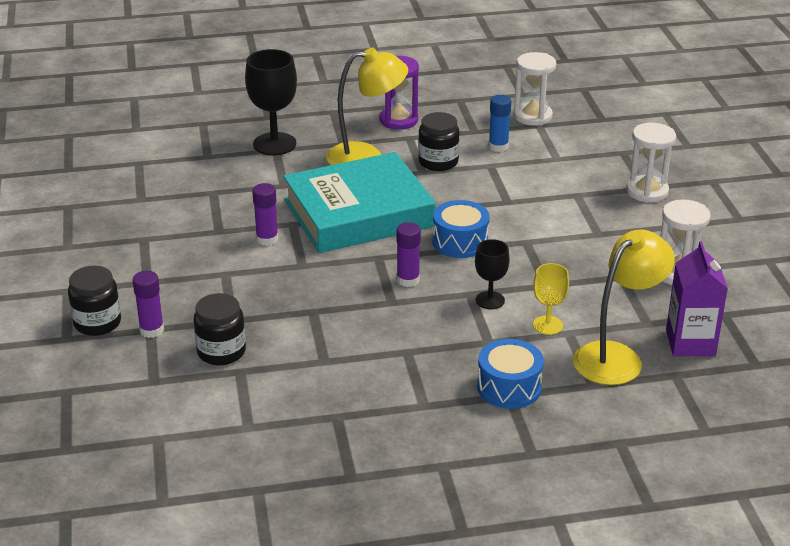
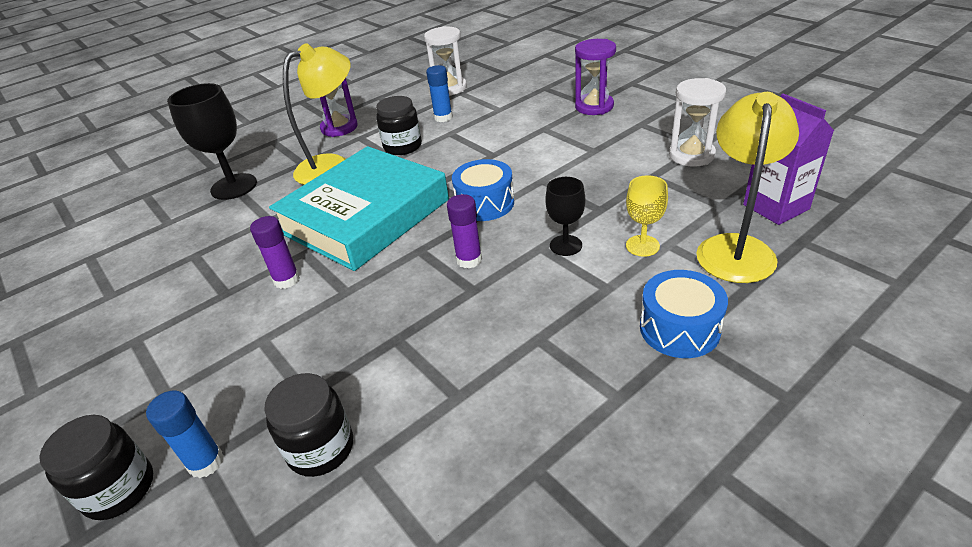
camera: 25 degrees left, 5 degrees up
purple glue stick [133,271,164,338] -> blue glue stick [146,390,224,478]
white hourglass [626,123,676,203] -> purple hourglass [575,39,616,115]

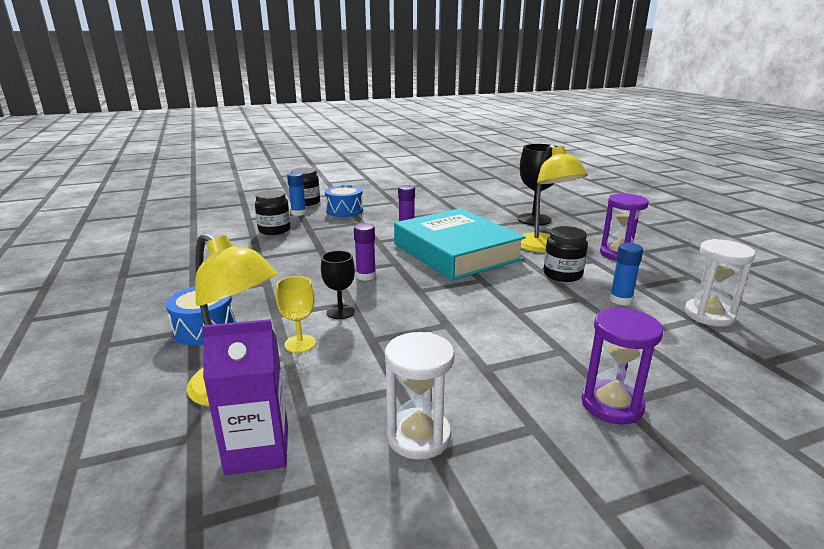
camera: 105 degrees right, 15 degrees down
blue drum [452,159,514,221] -> blue drum moved to [325,185,363,217]

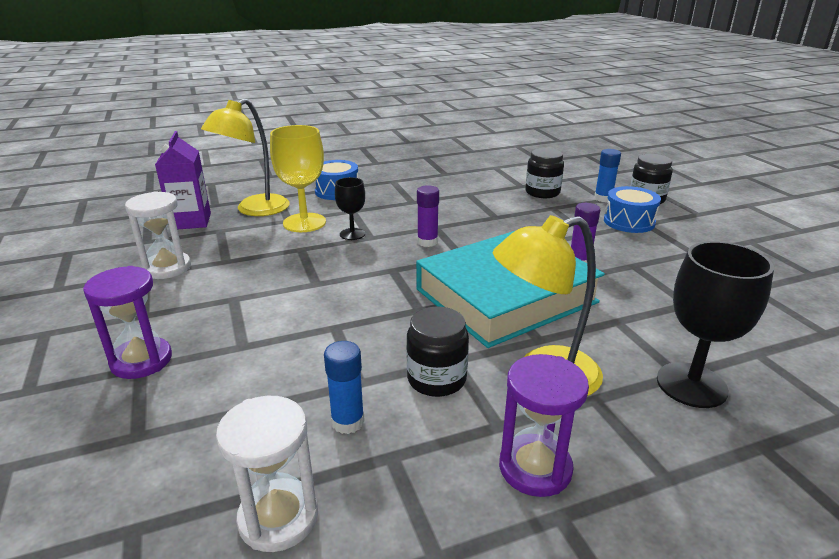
camera: 90 degrees right, 5 degrees up
yellow goblet [276,276,316,353] -> yellow goblet [270,125,326,232], size x1.74

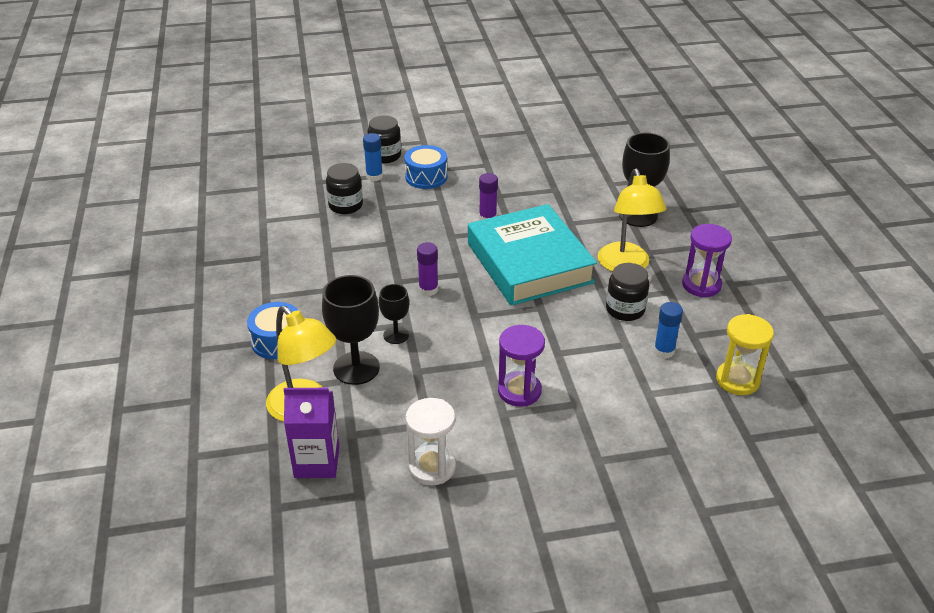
camera: 80 degrees left, 10 degrees up
purple hourglass [83,266,172,379] -> purple hourglass moved to [498,325,545,407]
white hourglass [216,396,318,552] -> yellow hourglass [716,314,774,395]
yellow goblet [270,125,326,232] -> black goblet [322,275,380,385]

